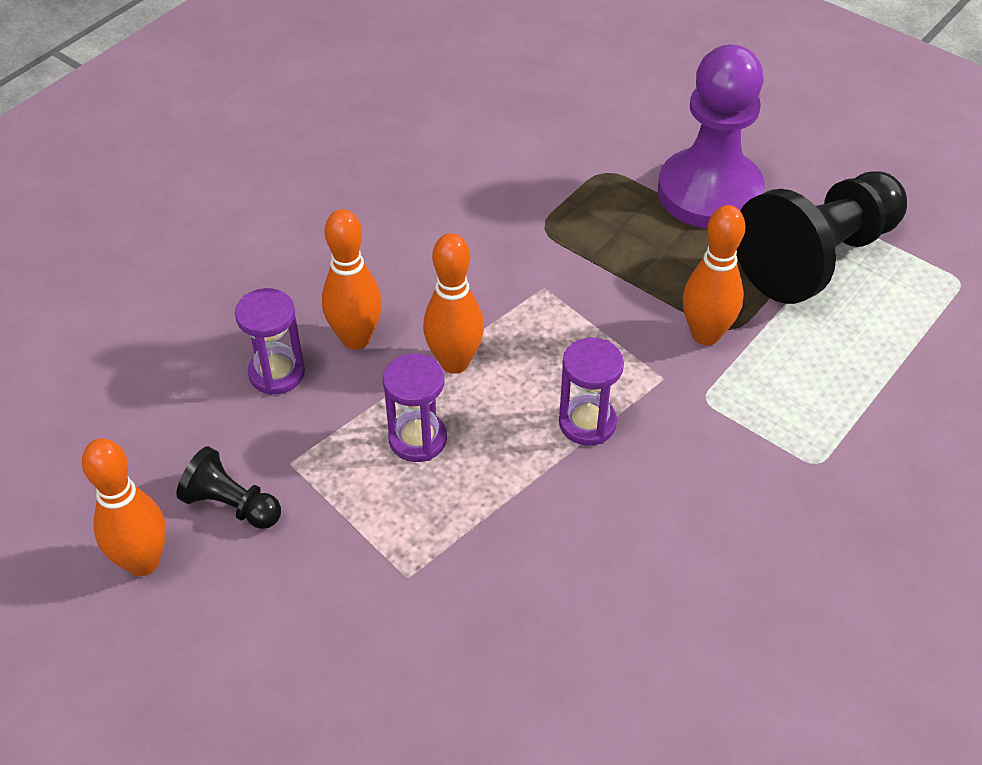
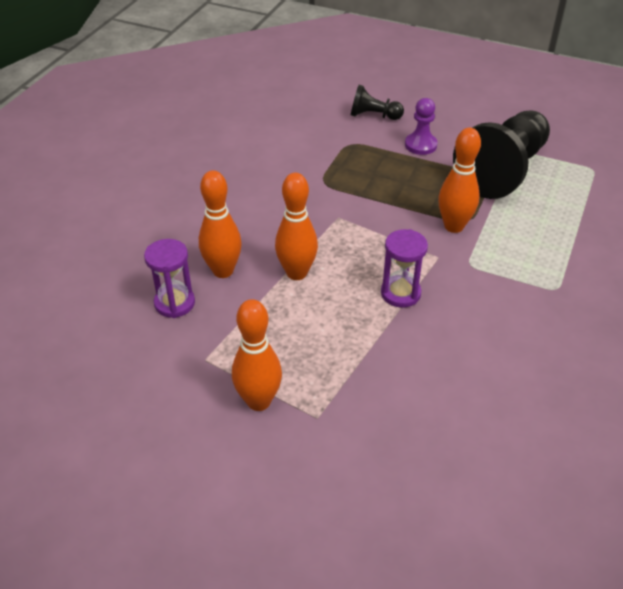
camera: 15 degrees left, 5 degrees down
orange bowling pin [82,438,166,576] -> orange bowling pin moved to [232,299,282,411]
black pawn [176,446,281,529] -> black pawn moved to [351,85,404,120]
purple hourglass [383,353,447,462] -> none
purple pawn [658,44,765,229] -> purple pawn [405,98,438,155], size x0.47

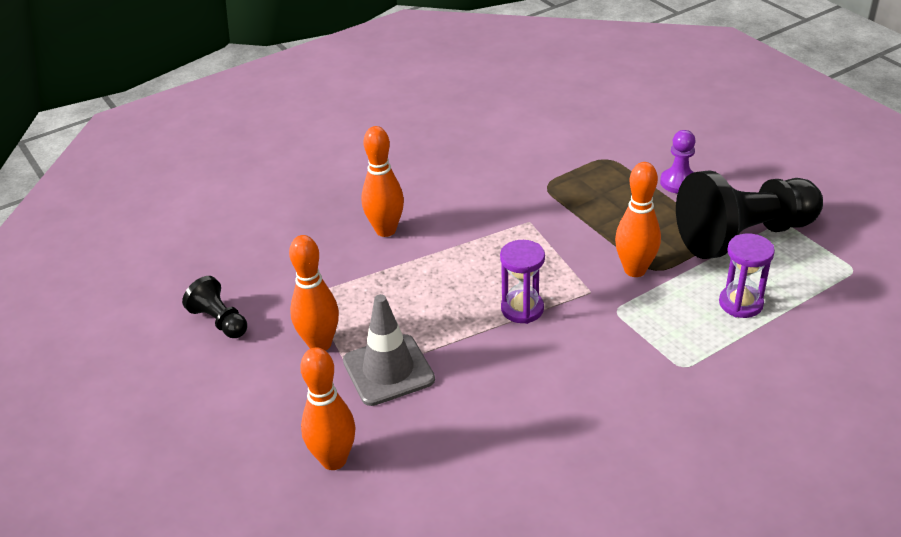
camera: 35 degrees right, 5 degrees down
purple hourglass [144,239,195,318] -> purple hourglass moved to [719,234,775,318]
orange bowling pin [275,173,318,280] -> orange bowling pin moved to [300,347,356,470]
black pawn [351,85,404,120] -> black pawn moved to [182,276,247,338]
none -> grey traffic cone [343,294,435,406]

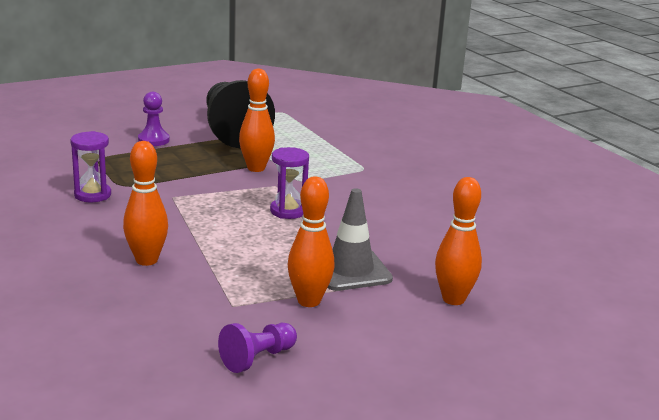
camera: 90 degrees left, 15 degrees down
black pawn [182,276,247,338] -> purple pawn [218,323,297,373]
purple hourglass [719,234,775,318] -> purple hourglass moved to [70,131,111,202]

